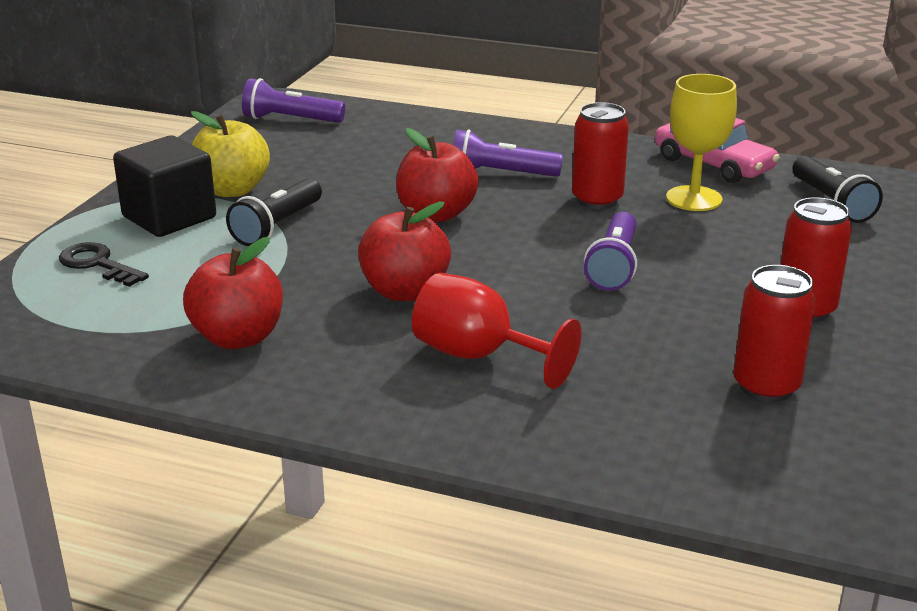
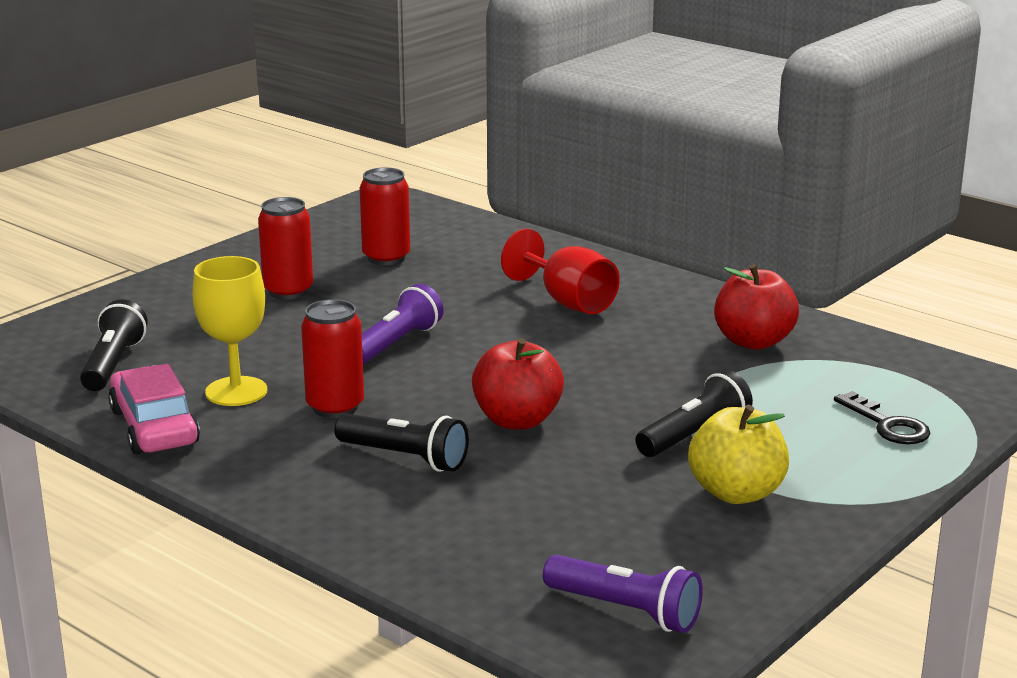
camera: 160 degrees left, 5 degrees down
black cube [113,136,216,237] -> none
red apple [358,201,451,301] -> none
purple flashlight [453,129,563,177] -> black flashlight [334,413,469,472]

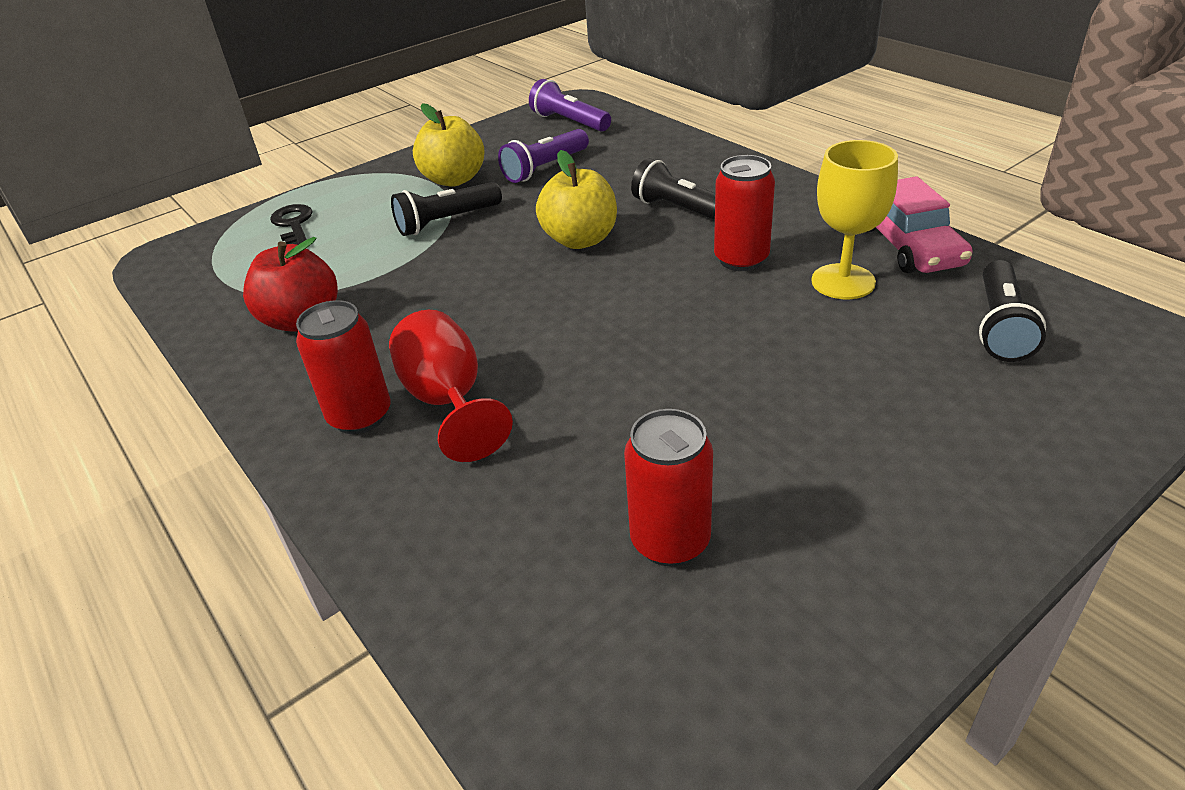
camera: 165 degrees left, 15 degrees up
red can [258,197,313,300] -> red can moved to [296,300,391,434]
purple flashlight [362,284,444,365] -> purple flashlight moved to [498,129,589,183]
red apple [472,338,564,430] -> yellow apple [536,150,617,249]

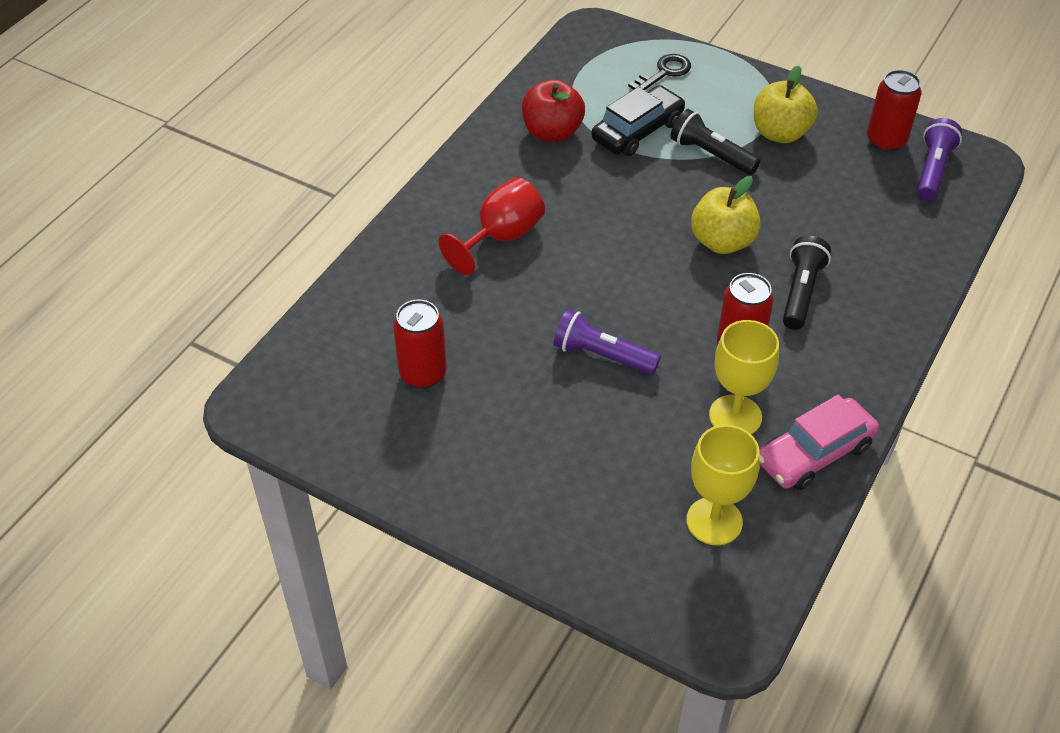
camera: 65 degrees right, 10 degrees up
red can [296,300,391,434] -> red can moved to [867,70,921,152]
purple flashlight [498,129,589,183] -> purple flashlight moved to [553,309,661,375]
black flashlight [979,260,1046,362] -> yellow goblet [686,425,760,545]
none -> black car [592,85,685,156]

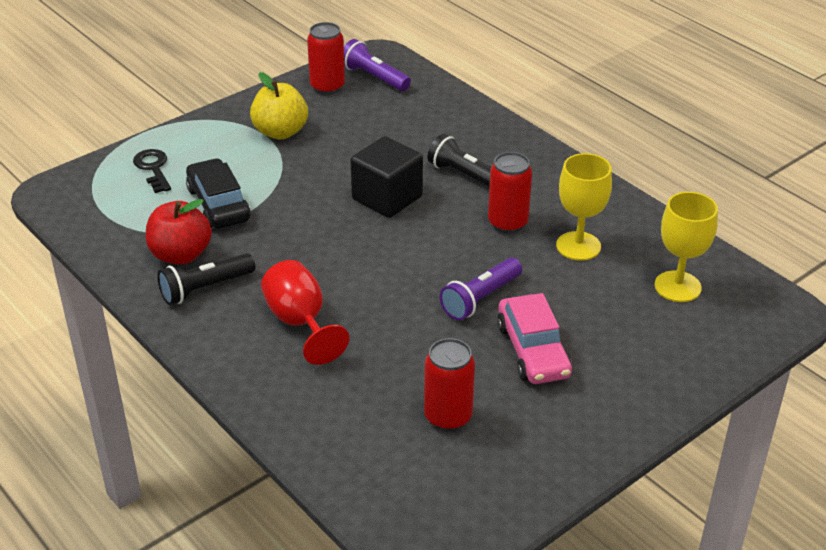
camera: 70 degrees left, 10 degrees down
black flashlight [670,109,760,175] -> black flashlight moved to [157,253,255,305]
yellow apple [691,176,761,254] -> black cube [351,136,423,218]
pink car [759,395,879,490] -> pink car moved to [497,293,572,384]

